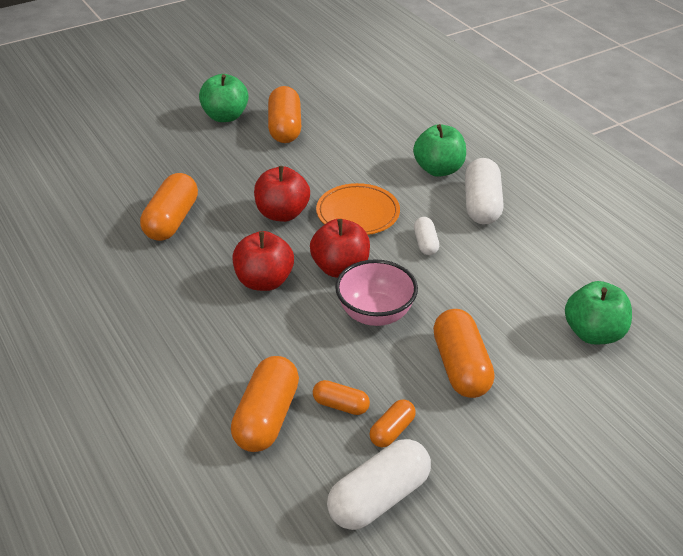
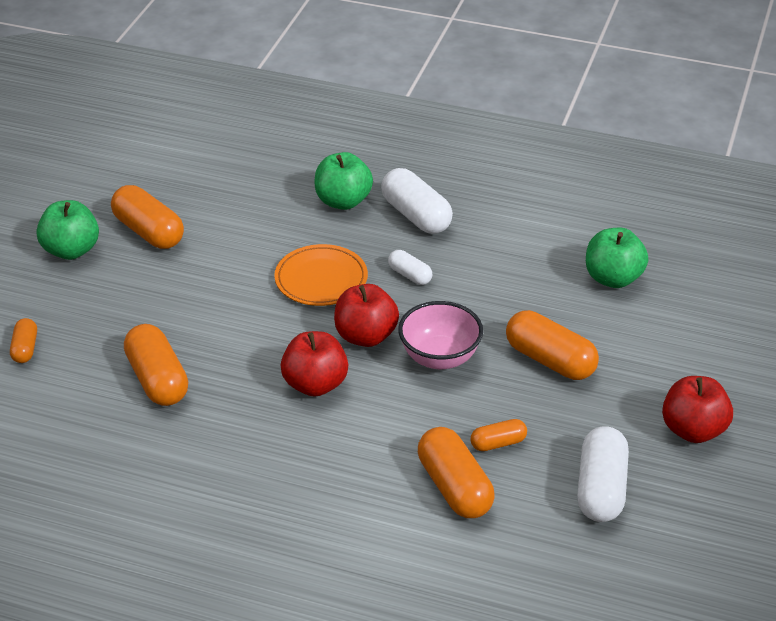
camera: 40 degrees left, 0 degrees up
red apple [254,166,310,222] -> red apple moved to [662,376,733,443]
orange capsule [369,399,416,447] -> orange capsule moved to [10,318,37,363]

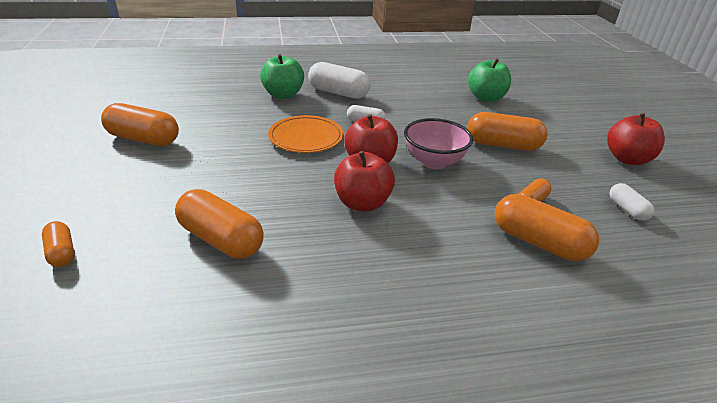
camera: 30 degrees left, 5 degrees down
green apple [36,200,99,260] -> none
white capsule [577,426,629,522] -> white capsule [610,183,655,221], size x0.54

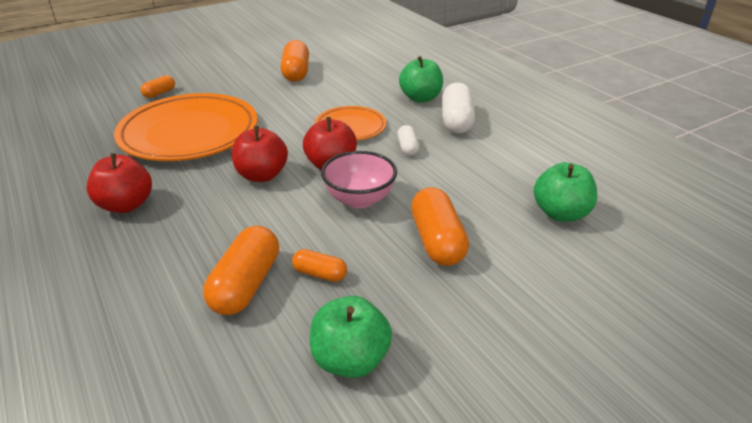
camera: 70 degrees right, 0 degrees up
orange capsule [175,189,263,259] -> orange plate [114,93,258,161]
red apple [607,113,665,165] -> red apple moved to [86,153,152,213]
white capsule [610,183,655,221] -> green apple [310,296,392,378]

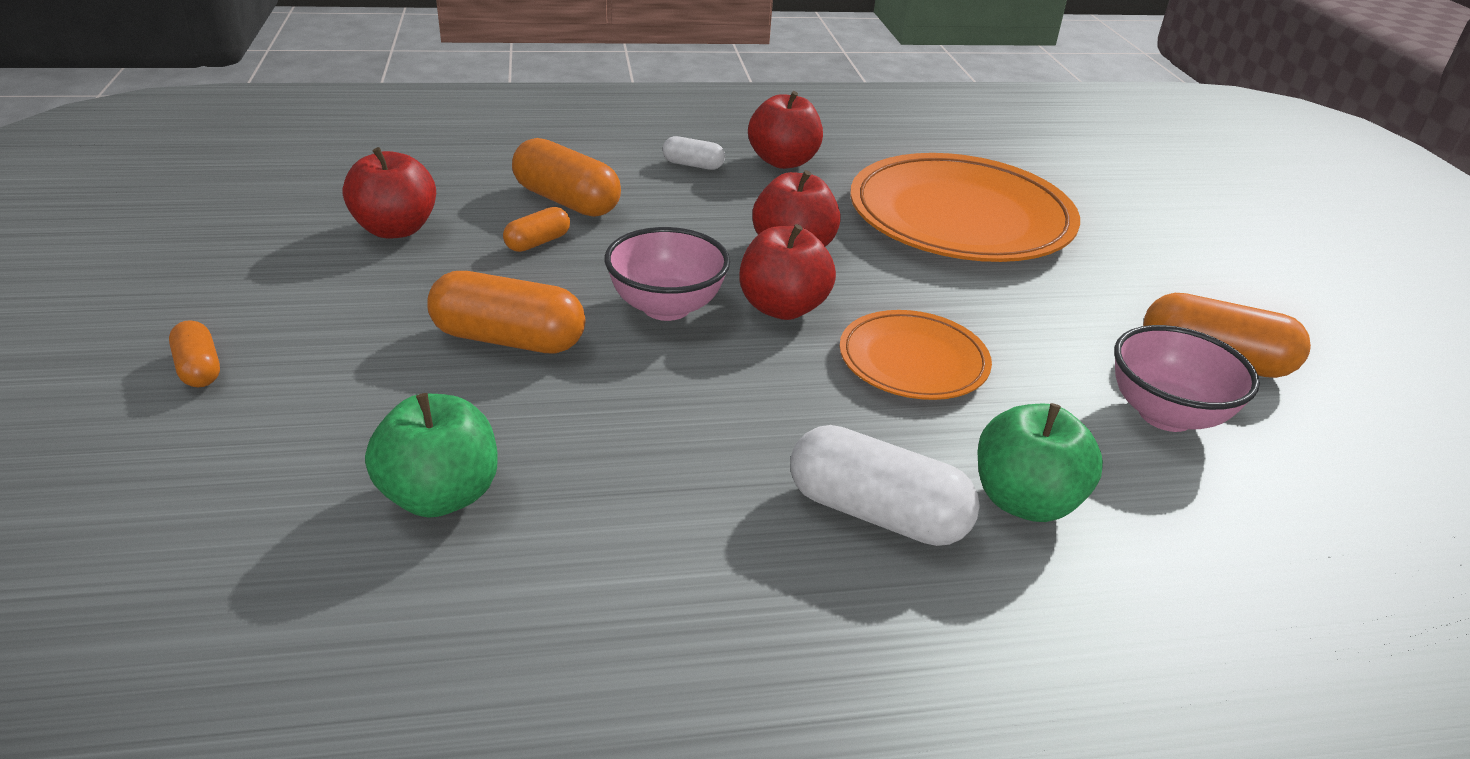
camera: 110 degrees right, 0 degrees up
orange capsule [141,75,175,98] -> orange capsule moved to [169,320,220,388]
green apple [310,296,392,378] -> red apple [343,147,436,239]
white capsule [397,125,419,156] -> white capsule moved to [662,136,725,170]
none -> pink bowl [1114,325,1260,432]

